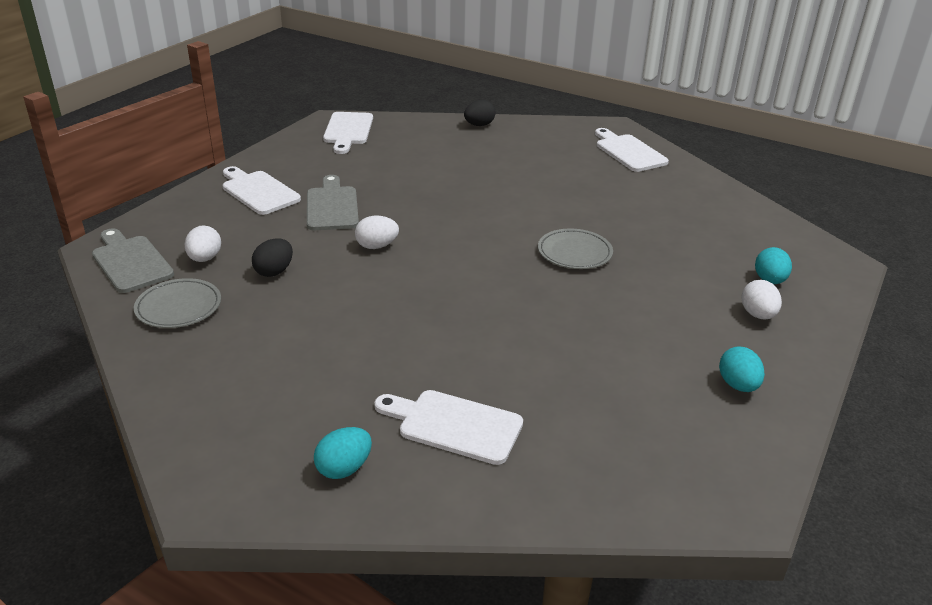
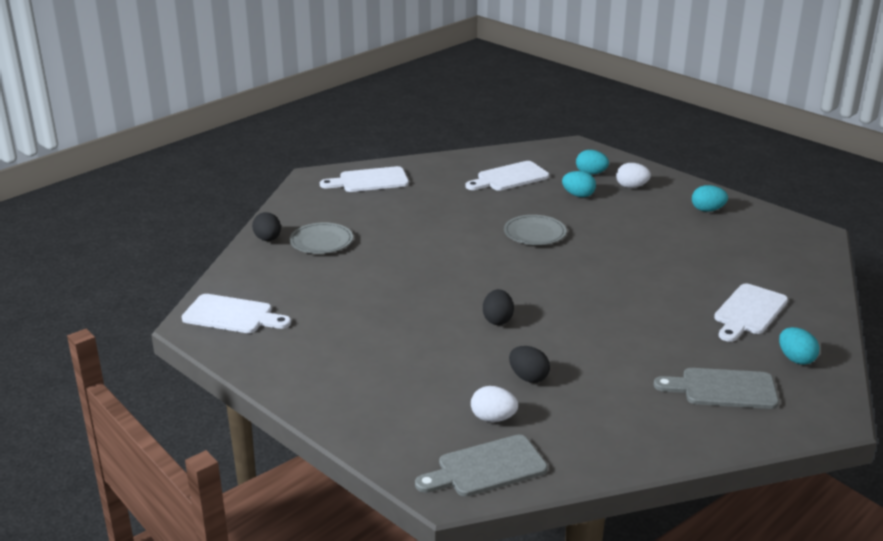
camera: 75 degrees left, 5 degrees down
grey plate [134,278,221,328] -> grey plate moved to [289,222,353,254]
white cutting board [223,166,301,215] -> white cutting board moved to [465,161,549,191]
grey cutting board [307,175,359,230] -> grey cutting board moved to [654,368,779,409]
white egg [355,216,399,249] -> black egg [483,289,514,325]
none -> turquoise egg [562,171,596,197]

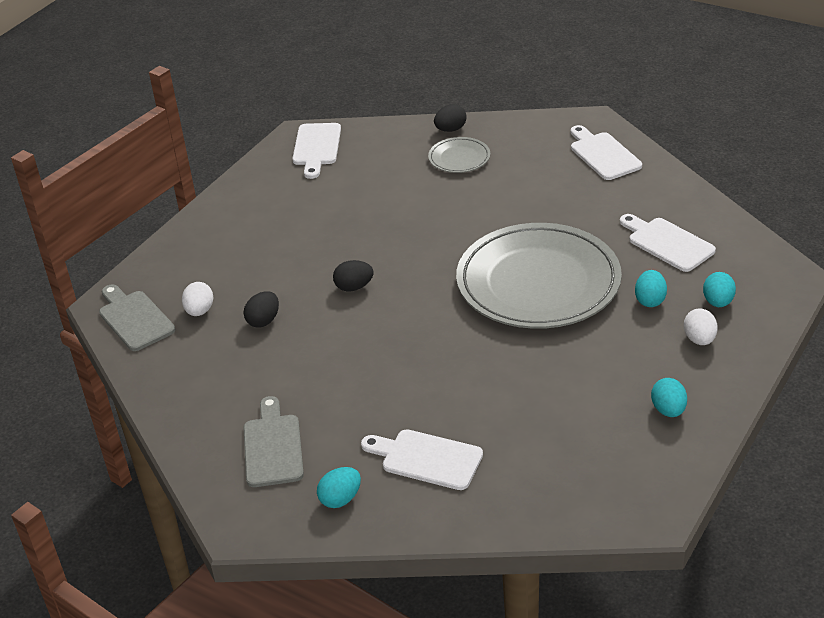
camera: 80 degrees right, 10 degrees up
grey plate [504,215,566,245] -> grey plate [456,223,622,329], size x2.33

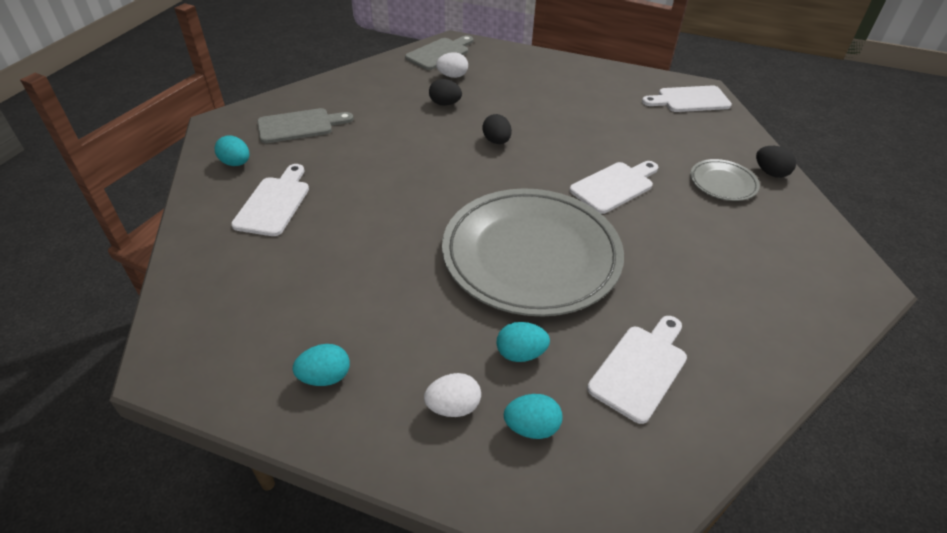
camera: 75 degrees right, 5 degrees up
white cutting board [571,125,642,180] -> white cutting board moved to [569,161,658,214]

